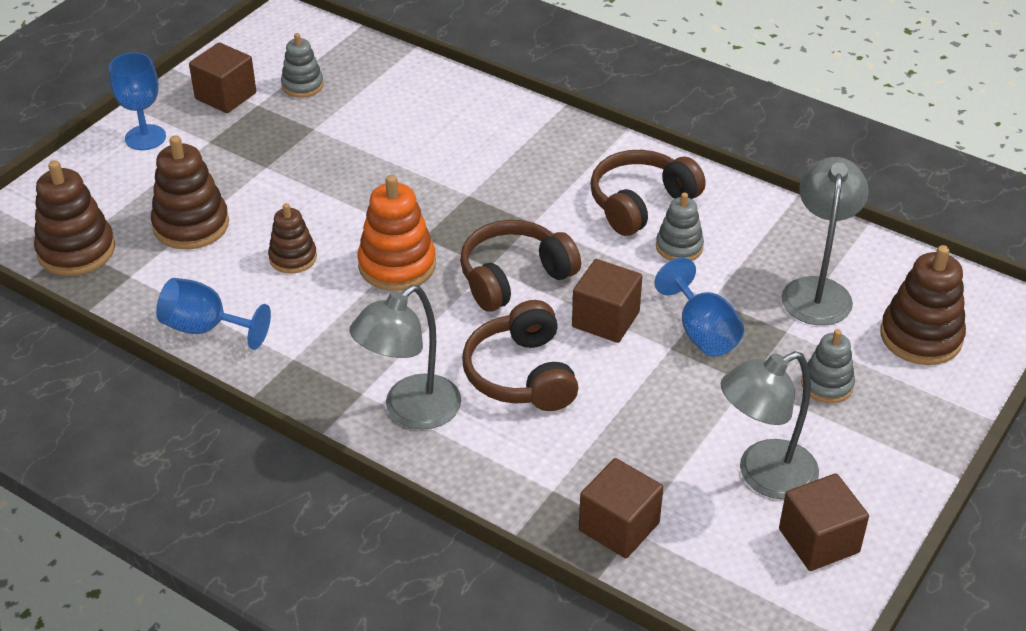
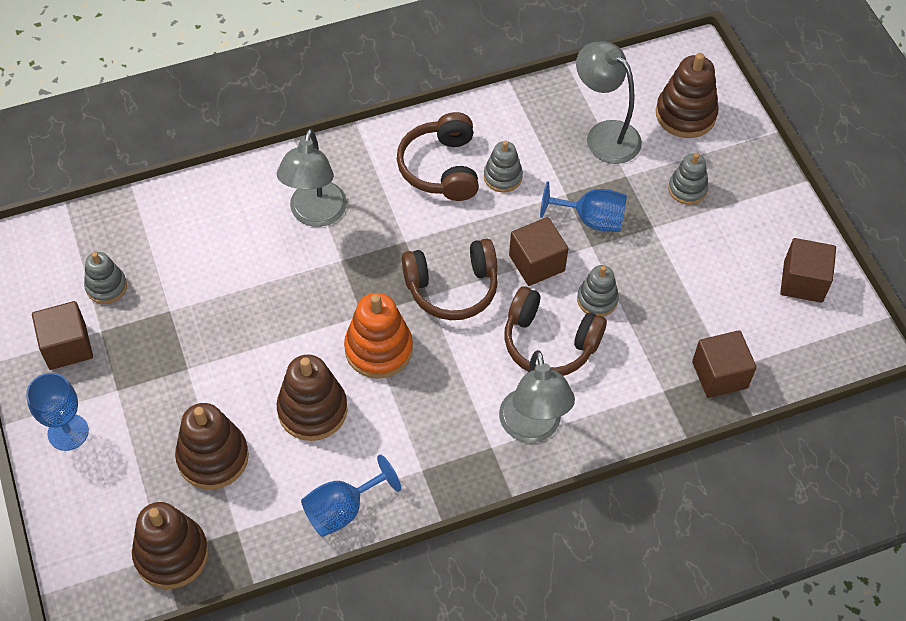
camera: 55 degrees left, 15 degrees up
brown stacking toy [268,203,317,274] -> brown stacking toy [277,355,348,441], size x1.62
brown headphones [460,220,581,312] -> brown headphones turned 105 degrees counterclockwise [402,238,498,320]
grey lamp [721,351,819,500] -> grey lamp moved to [277,129,347,227]
none -> grey stacking toy [577,265,619,316]

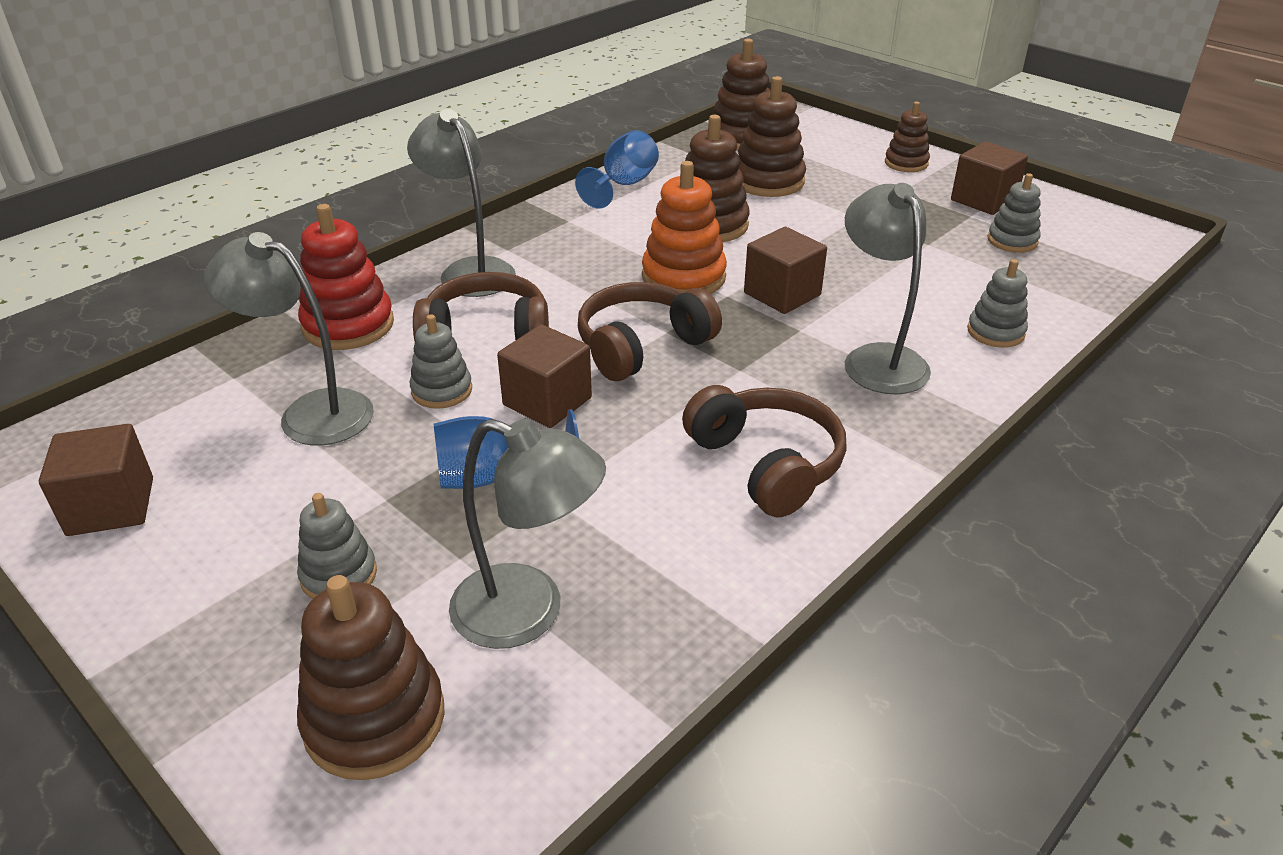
camera: 155 degrees right, 20 degrees down
blue goblet [26,373,89,451] -> brown stacking toy [885,102,930,172]
grey stacking toy [484,141,523,192] -> grey stacking toy moved to [967,259,1028,348]
brown cube [692,330,757,398] -> brown cube moved to [744,227,827,314]
none -> grey lamp [204,232,374,445]
none -> red stacking toy [298,204,394,350]

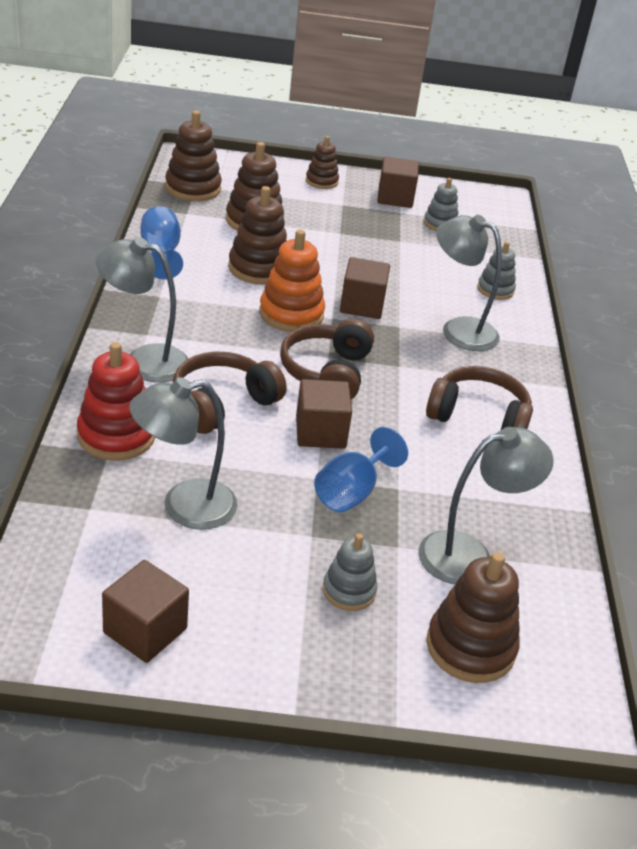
camera: 45 degrees left, 0 degrees up
grey stacking toy [410,314,472,409] -> none

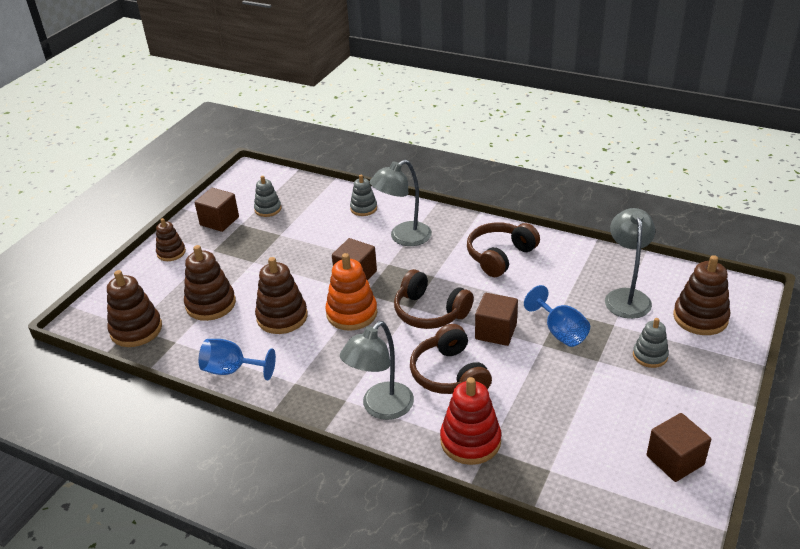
camera: 60 degrees left, 0 degrees up
grey lamp [129,377,238,530] -> none

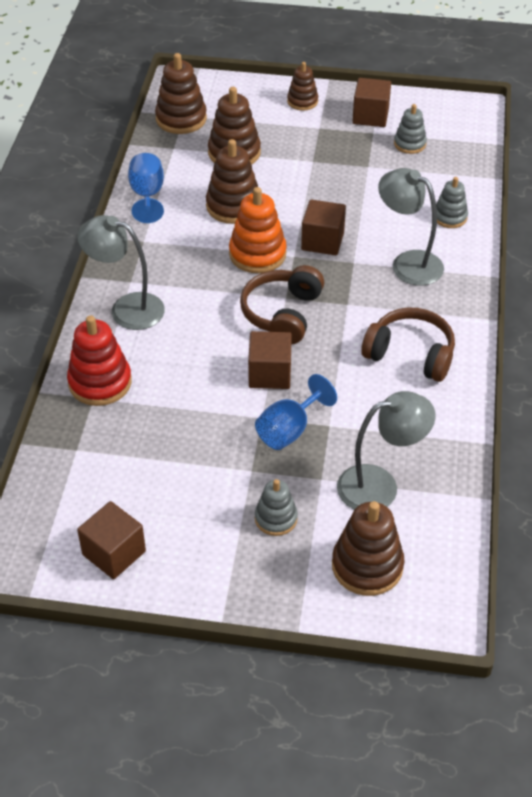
camera: 70 degrees right, 10 degrees up
brown headphones [410,324,492,394] -> none

